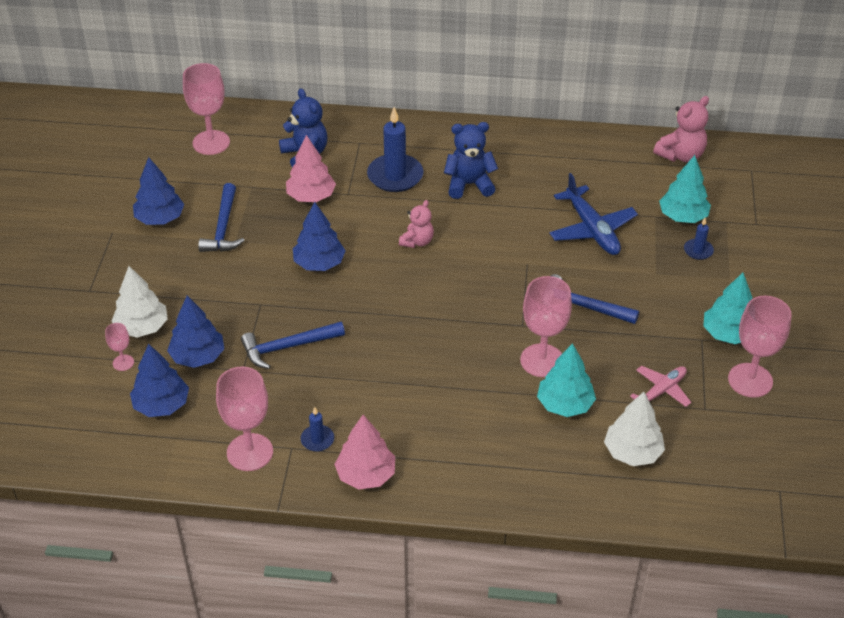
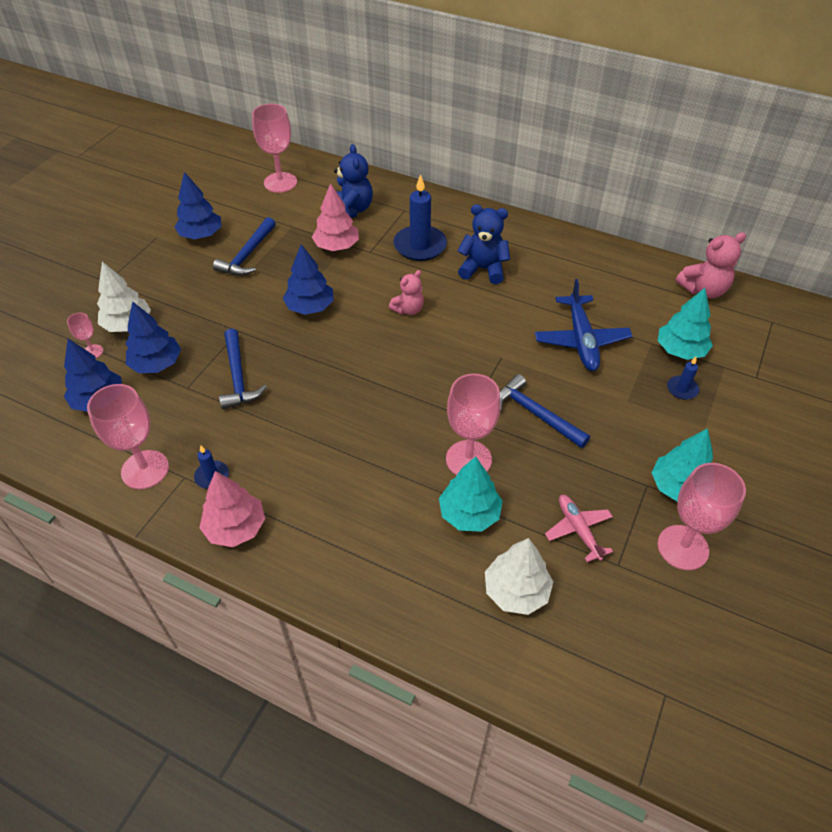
camera: 20 degrees right, 5 degrees up
blue hammer [241,322,345,369] -> blue hammer turned 105 degrees counterclockwise [219,329,267,409]
pink plane [630,366,691,407] -> pink plane turned 90 degrees counterclockwise [545,495,613,562]

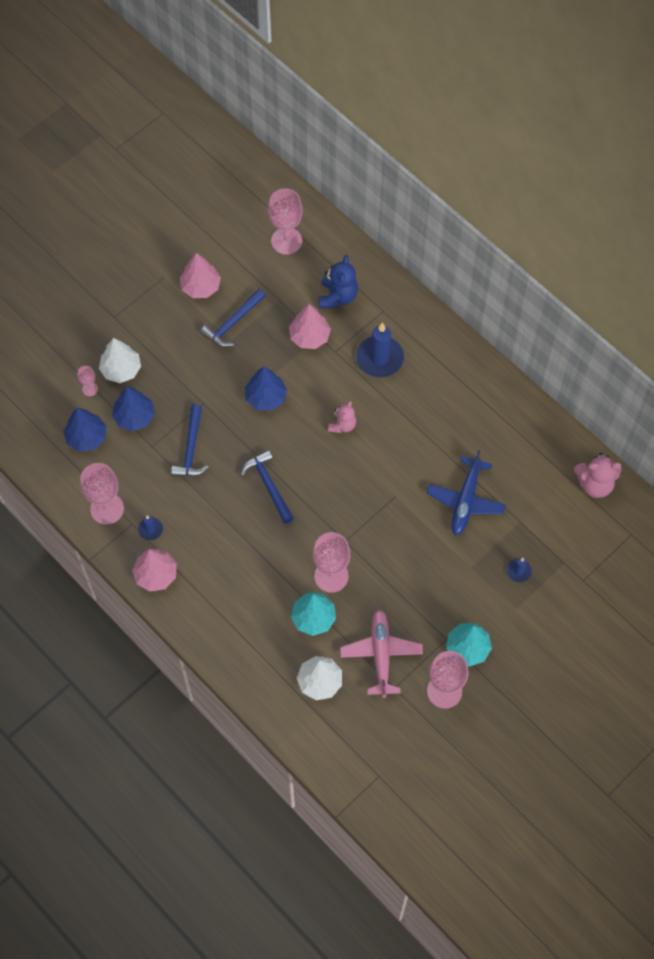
camera: 20 degrees right, 15 degrees up
blue tree [174,172,221,239] -> pink tree [180,253,221,298]
pink teddy bear [389,270,424,315] -> pink teddy bear turned 45 degrees counterclockwise [328,401,356,433]
blue teddy bear [458,204,510,284] -> none
blue hammer [500,374,590,448] -> blue hammer moved to [241,450,294,524]
pink plane [545,495,613,562] -> pink plane [340,609,423,698], size x1.61
turquoise tree [658,288,713,360] -> none

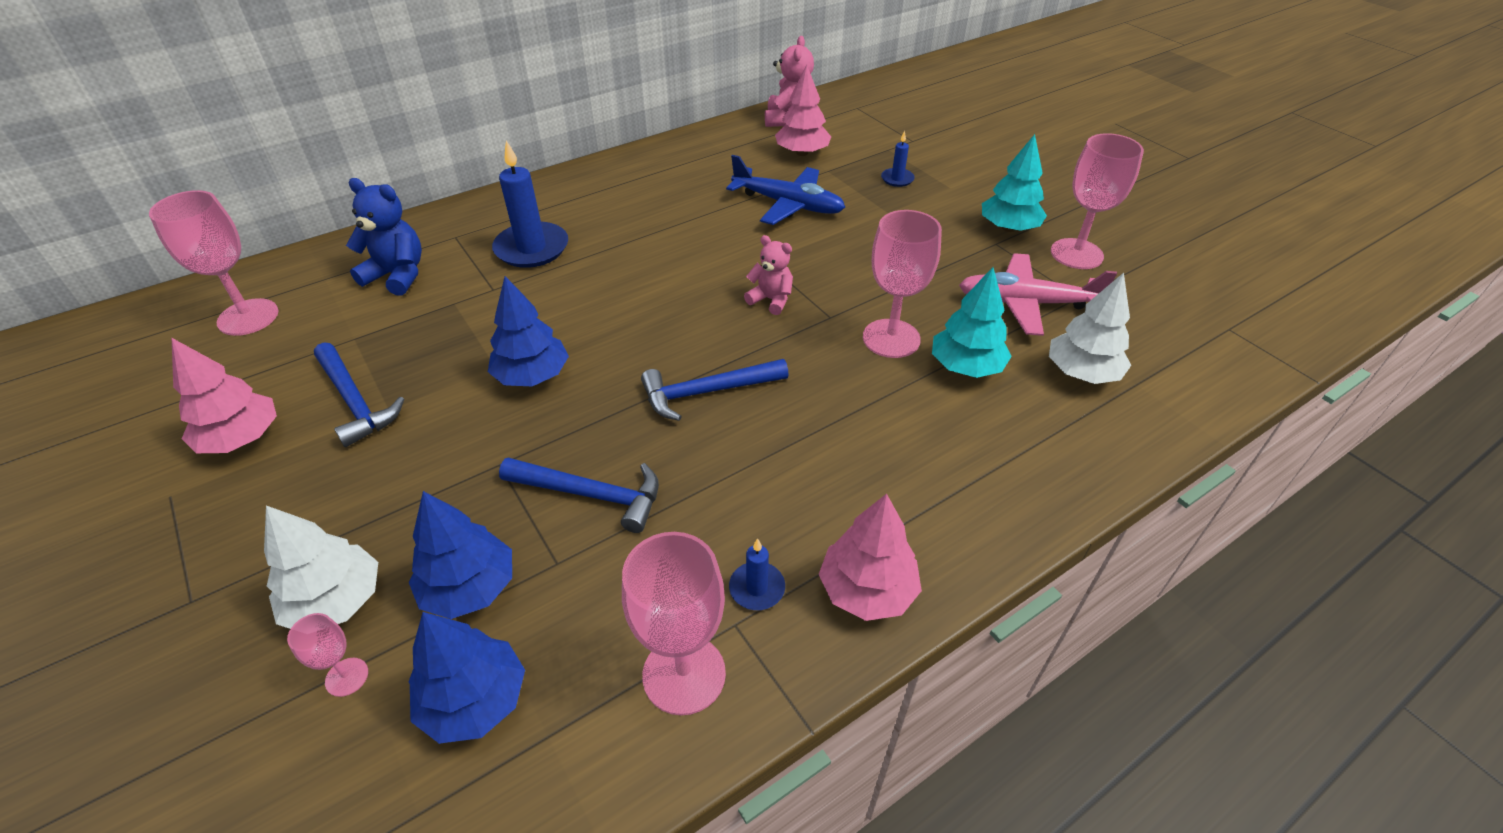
camera: 80 degrees left, 20 degrees down
pink tree [289,304,331,349] -> pink tree moved to [775,65,831,156]
pink teddy bear [328,401,356,433] -> pink teddy bear moved to [744,235,793,315]

